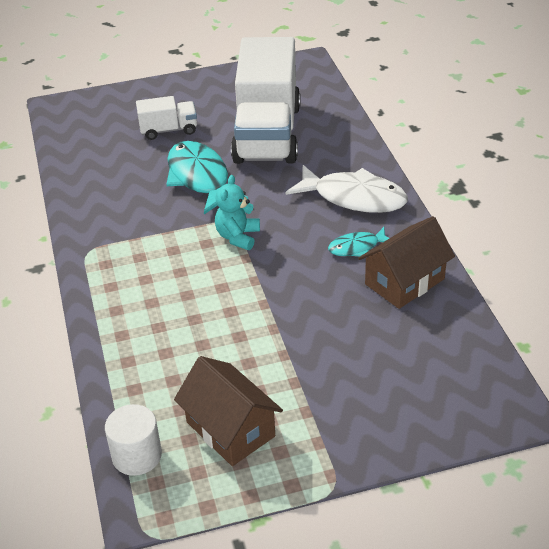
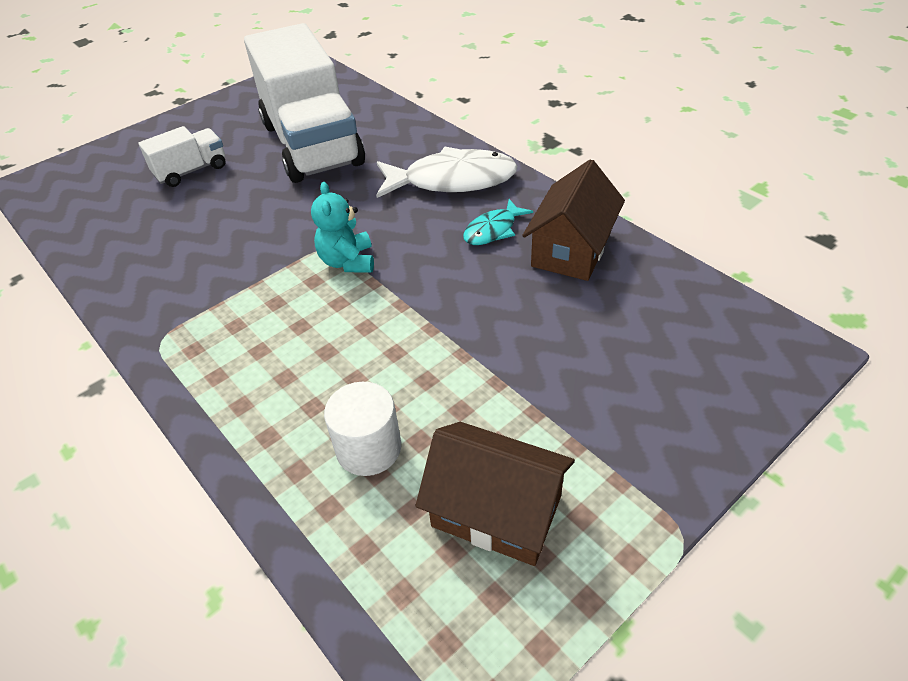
camera: 25 degrees left, 5 degrees up
white cylinder [105,404,162,476] -> white cylinder moved to [324,382,401,476]
turquoise fish [166,141,248,214] -> none

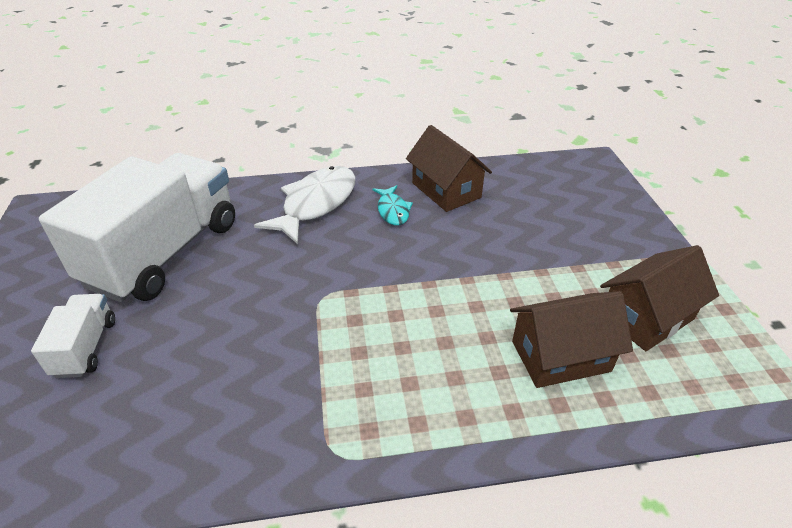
camera: 60 degrees left, 5 degrees down
white truck [244,23,365,183] -> white truck turned 75 degrees counterclockwise [39,153,235,302]
turquoise teddy bear [311,182,374,273] -> none
white cylinder [324,382,401,476] -> brown house [510,291,633,388]

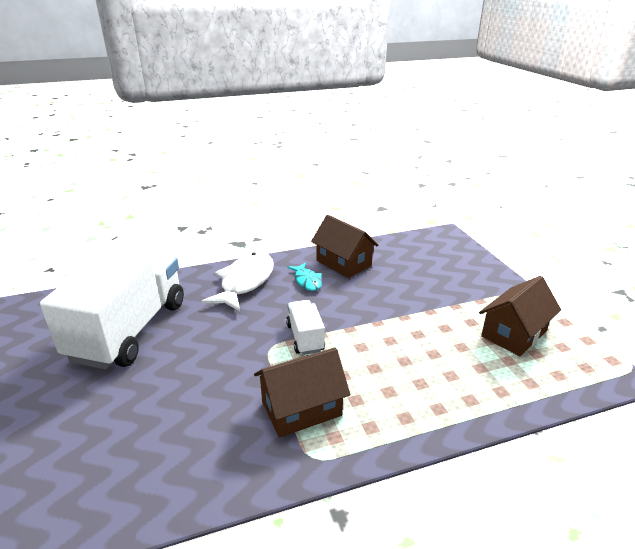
camera: 10 degrees left, 10 degrees down
white truck [31,294,115,378] -> white truck moved to [286,300,325,355]
brown house [510,291,633,388] -> brown house moved to [254,347,350,438]

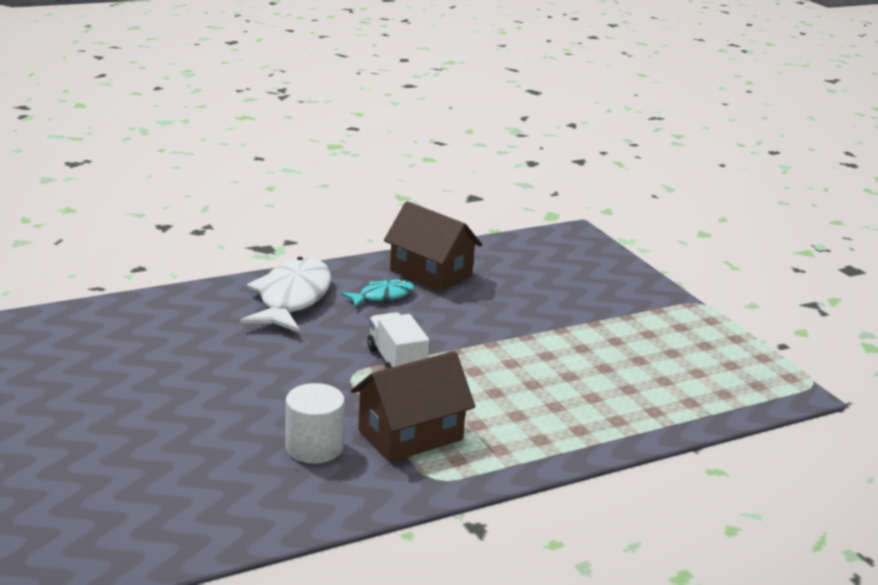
camera: 10 degrees left, 5 degrees down
white truck [40,249,184,369] -> none
turquoise fish [288,263,322,291] -> turquoise fish turned 90 degrees counterclockwise [341,279,415,307]
brown house [479,276,561,356] -> none
none -> white cylinder [286,383,345,464]

